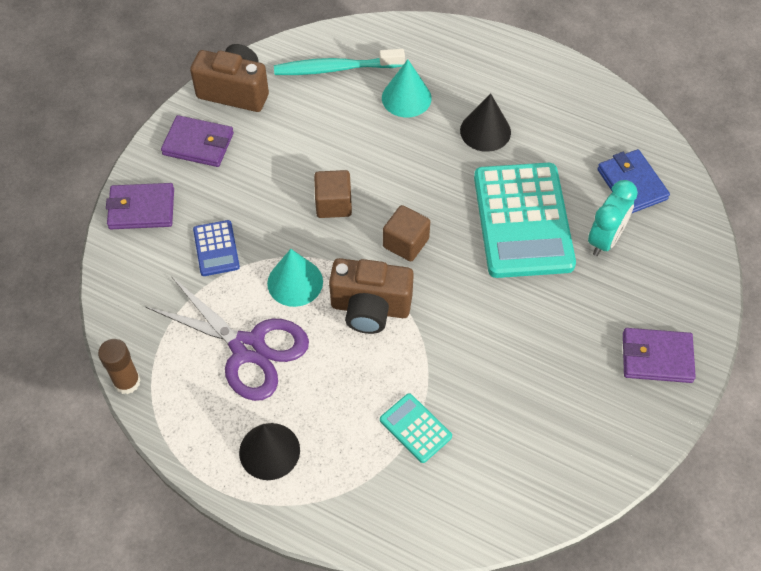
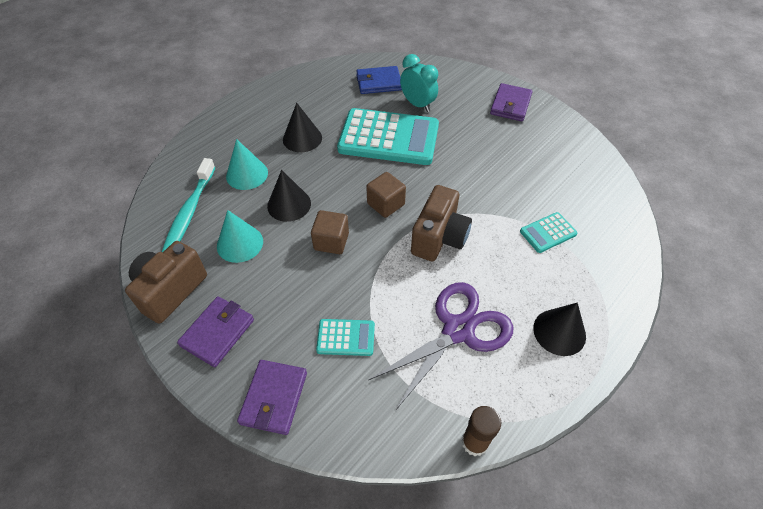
camera: 75 degrees left, 5 degrees down
blue calculator [193,220,240,276] -> turquoise calculator [316,319,375,356]
turquoise cone [267,249,323,307] -> turquoise cone moved to [217,210,263,263]
none -> black cone [267,170,311,222]

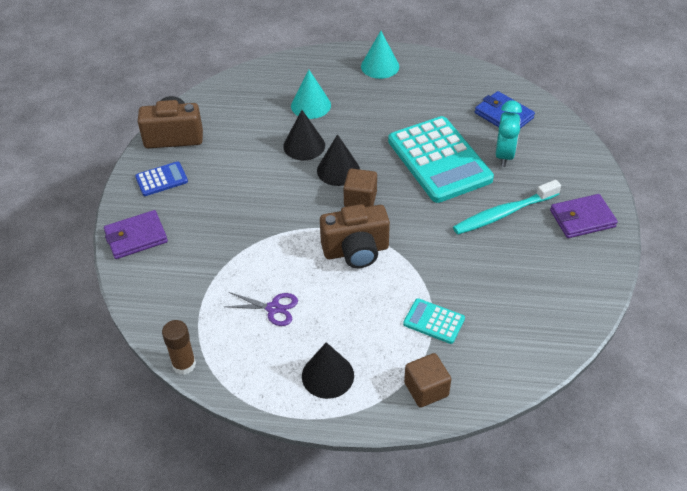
camera: 55 degrees right, 5 degrees down
turquoise toothbrush [162,158,216,253] -> turquoise toothbrush moved to [453,180,561,235]
purple wallet [177,296,254,367] -> blue calculator [135,162,188,196]
turquoise cone [217,210,263,263] -> turquoise cone moved to [361,31,399,79]
black cone [283,103,322,152] -> black cone moved to [317,134,360,186]
brown cube [311,210,349,254] -> brown cube moved to [404,353,451,408]
turquoise calculator [316,319,375,356] -> none
purple scissors [368,282,514,411] -> purple scissors [225,292,298,326], size x0.50

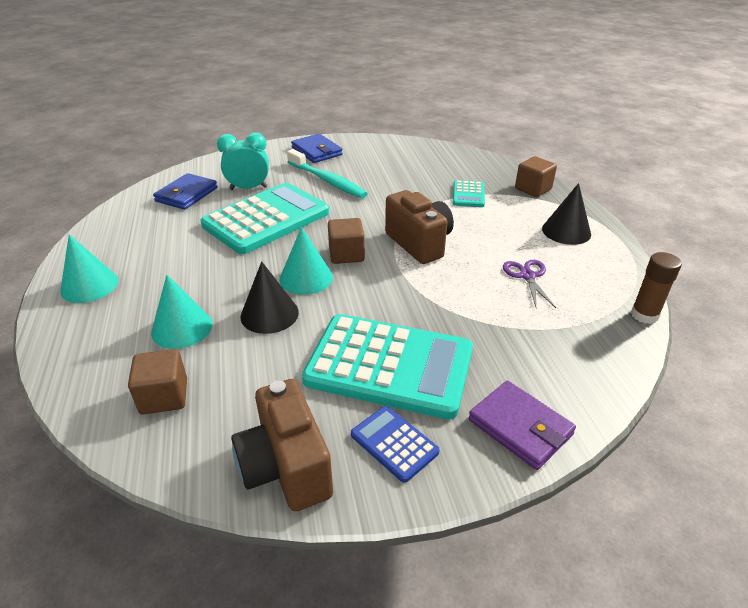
camera: 110 degrees left, 10 degrees down
black cone [317,134,360,186] -> turquoise cone [279,227,333,295]
purple wallet [550,194,618,238] -> blue wallet [291,134,343,163]
none -> brown cube [128,349,187,415]
none -> turquoise calculator [302,314,473,420]

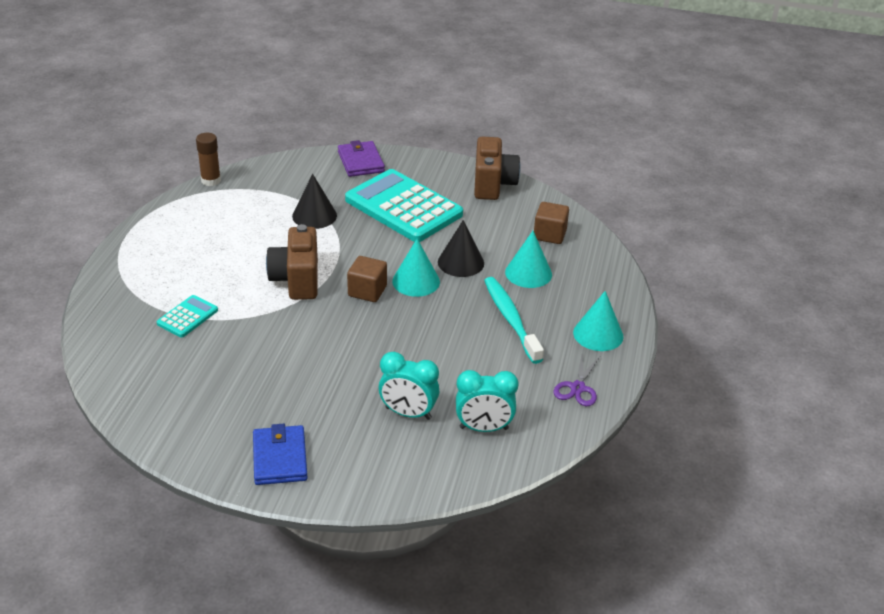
camera: 155 degrees left, 0 degrees up
blue wallet [153,173,218,210] -> turquoise clock [456,370,519,432]
turquoise calculator [200,183,329,254] -> none
turquoise toothbrush [287,149,368,198] -> turquoise toothbrush moved to [484,277,544,364]
blue calculator [351,406,440,483] -> none
purple scissors [503,260,556,308] -> purple scissors moved to [553,355,600,406]
brown cube [515,156,557,197] -> none
black cone [542,183,591,245] -> black cone moved to [292,174,337,229]

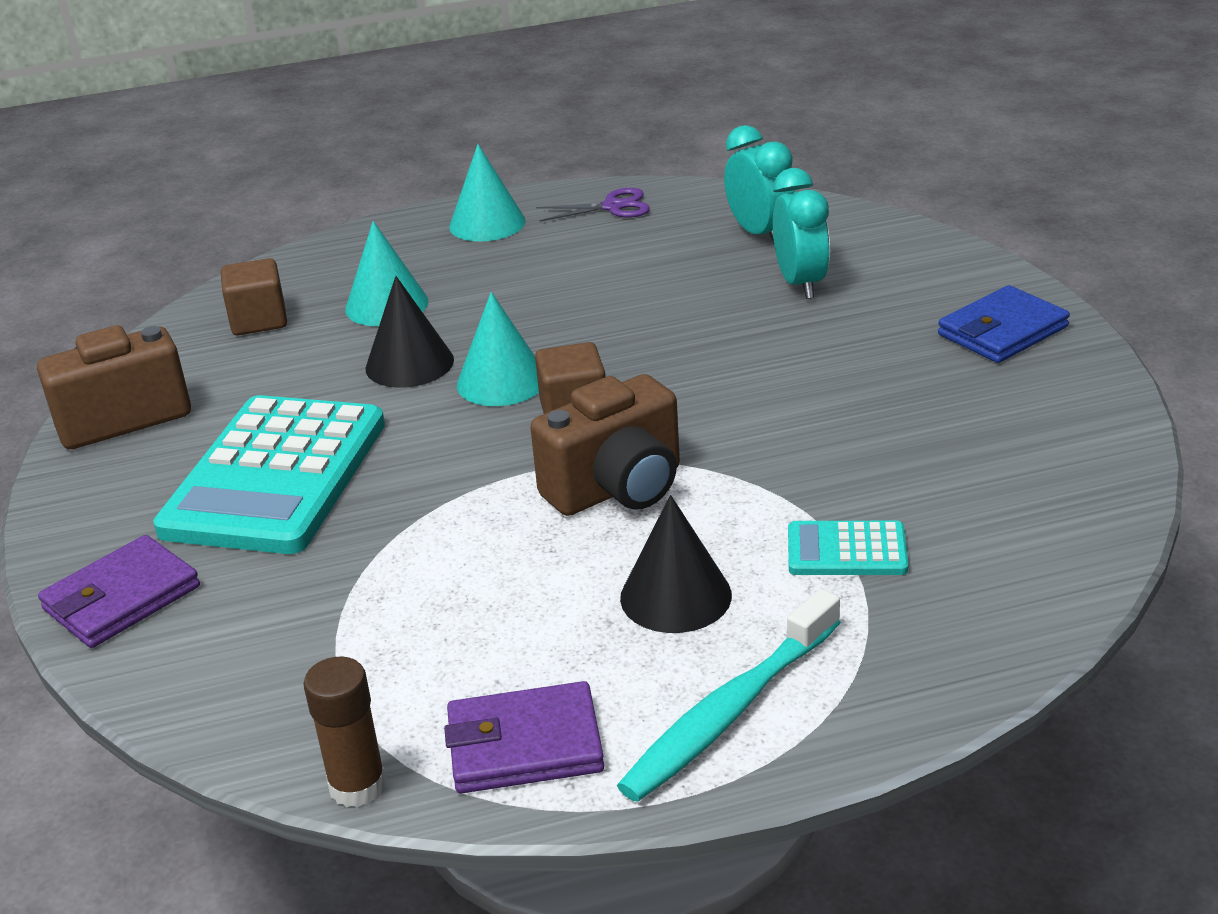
camera: 115 degrees left, 5 degrees down
black cone [292,174,337,229] -> black cone moved to [620,495,732,633]
turquoise toothbrush [484,277,544,364] -> turquoise toothbrush moved to [617,589,841,802]
none -> purple wallet [444,681,604,794]

